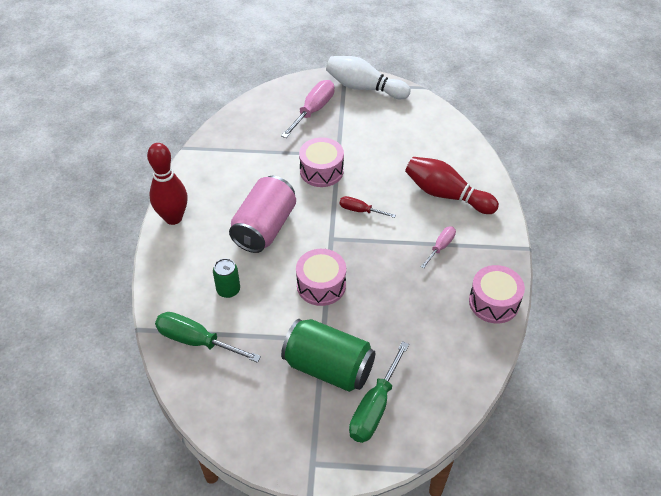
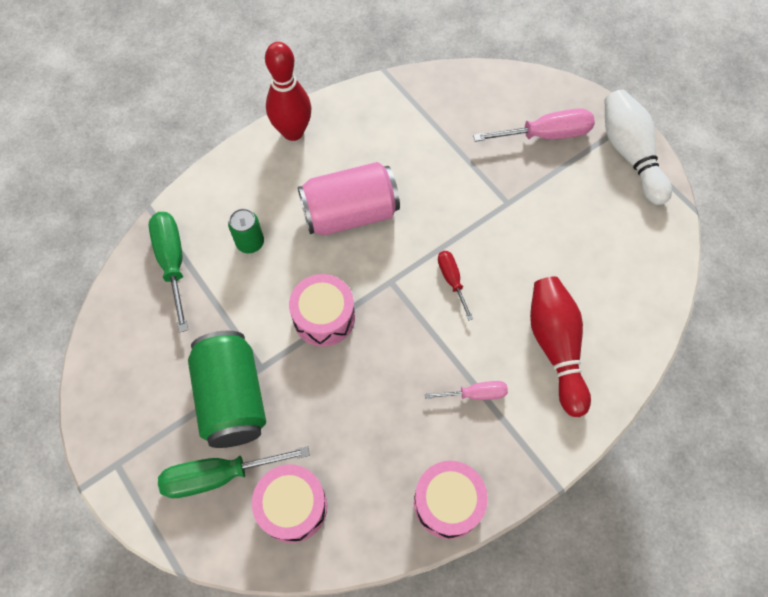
camera: 50 degrees right, 15 degrees up
pink drum [299,137,344,187] -> pink drum moved to [252,464,327,543]

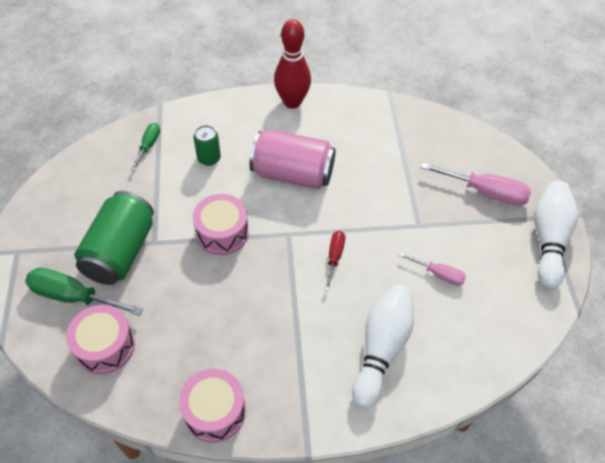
camera: 30 degrees right, 10 degrees down
green screwdriver [149,212,188,333] -> green screwdriver [131,123,160,171], size x0.58
pink screwdriver [425,381,508,400] -> pink screwdriver moved to [399,253,466,286]
red bowling pin [530,277,591,417] -> white bowling pin [352,284,414,409]

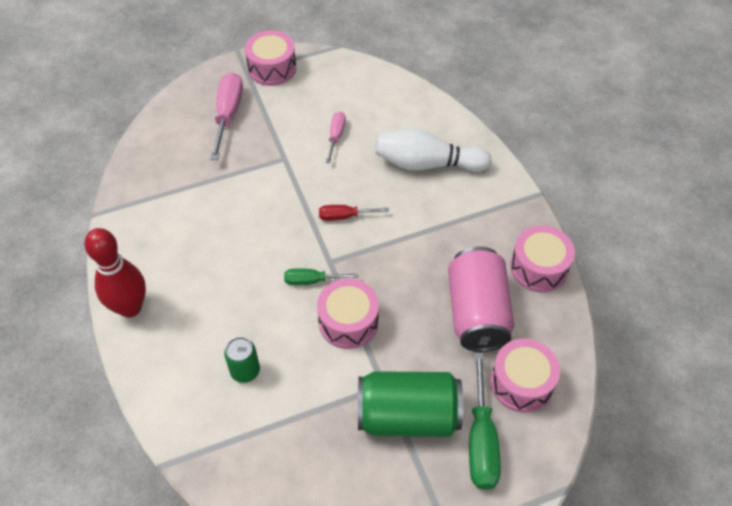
camera: 105 degrees left, 0 degrees up
green screwdriver [131,123,160,171] -> green screwdriver moved to [284,269,358,285]
pink can [249,129,336,189] -> pink can moved to [448,246,514,352]
white bowling pin [534,181,578,289] -> pink drum [245,30,296,86]

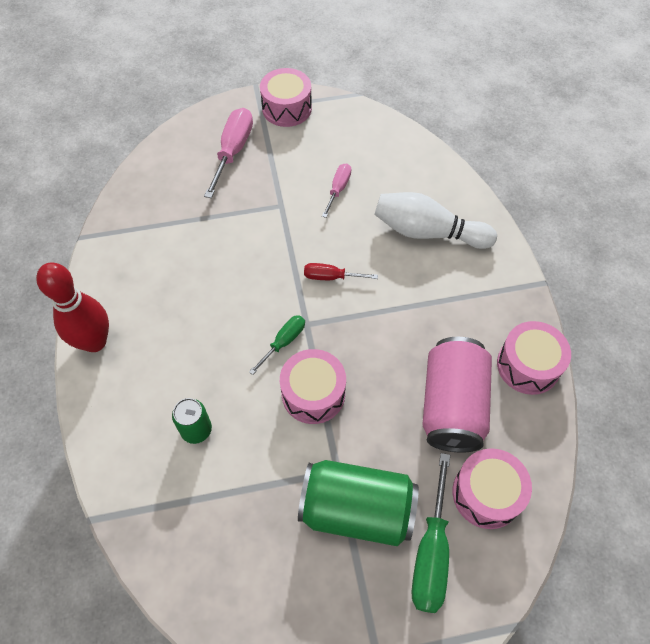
camera: 10 degrees right, 5 degrees up
green screwdriver [284,269,358,285] -> green screwdriver turned 120 degrees clockwise [249,315,305,375]

